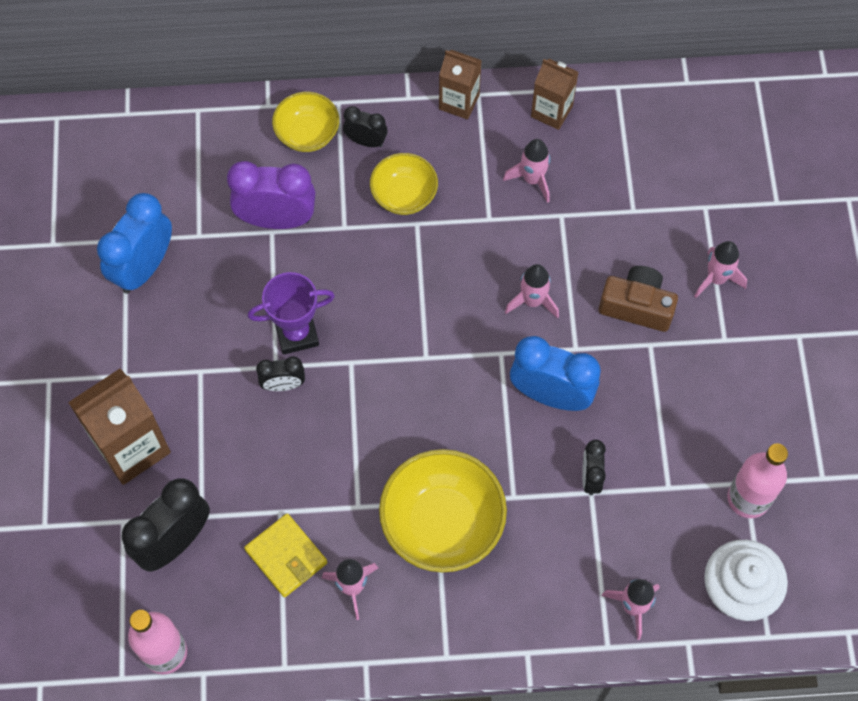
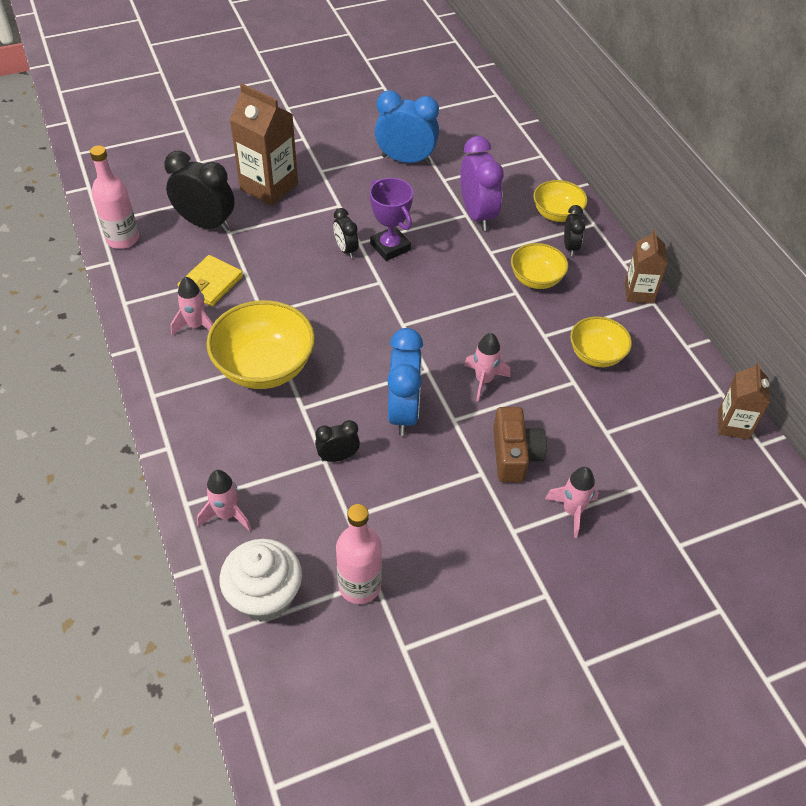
camera: 70 degrees right, 15 degrees down
pink rocket [503,139,550,203] -> yellow bowl [570,317,632,367]
brown carton [531,59,578,130] -> brown carton moved to [718,362,770,439]

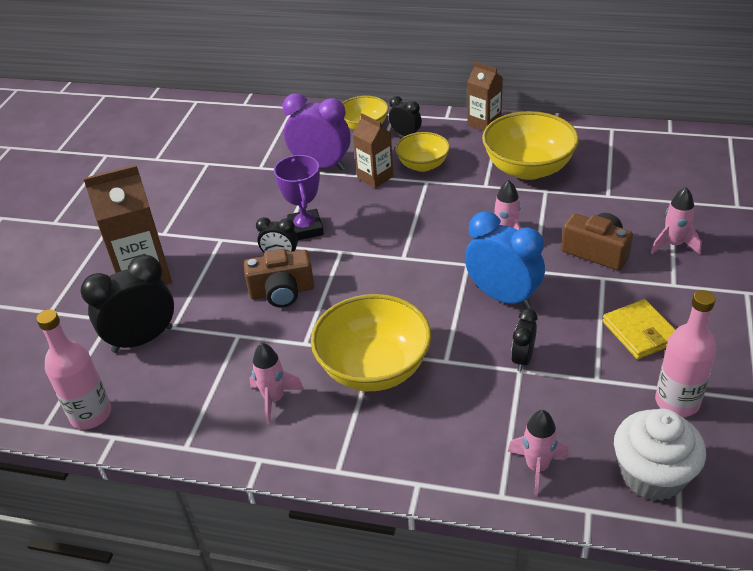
camera: 50 degrees left, 10 degrees down
yellow wallet [178,255,243,306] -> yellow wallet moved to [602,299,676,359]
purple trophy [370,178,413,261] -> purple trophy turned 75 degrees clockwise [274,155,324,240]
blue clock [375,90,439,165] -> none
yellow bowl [570,317,632,367] -> yellow bowl [482,111,579,180], size x1.69
brown carton [718,362,770,439] -> brown carton moved to [353,113,394,188]
none -> brown camera [244,249,314,308]

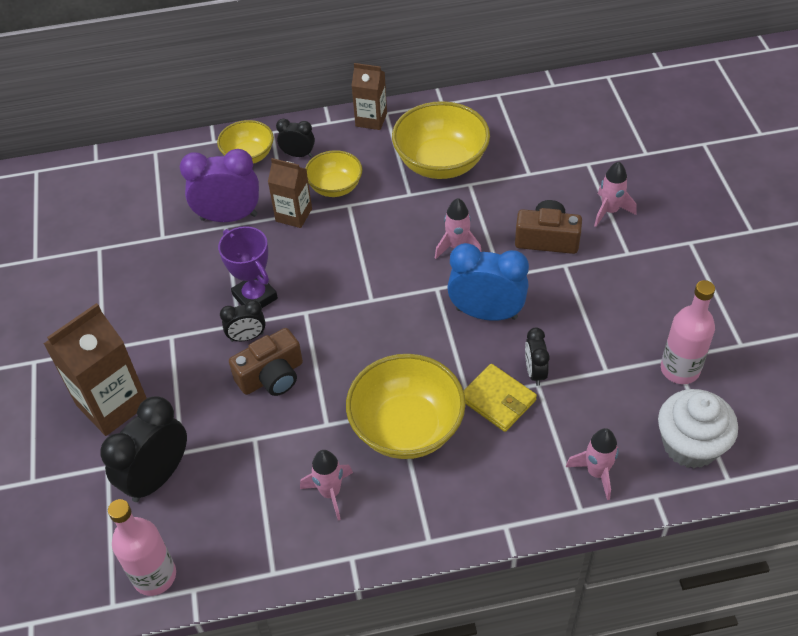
camera: 25 degrees left, 10 degrees up
yellow wallet [602,299,676,359] -> yellow wallet moved to [463,364,537,432]

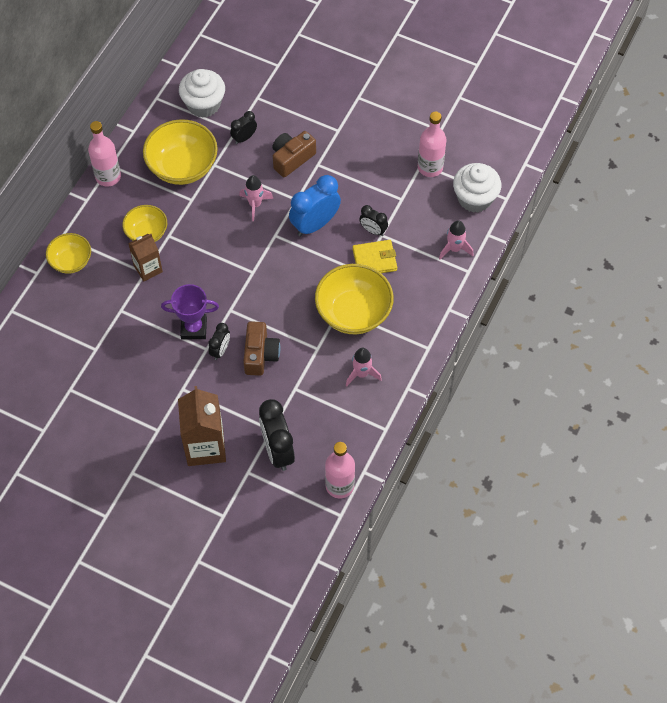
camera: 55 degrees left, 10 degrees up
purple clock [180,149,259,222] -> none
black clock [276,119,315,157] -> black clock moved to [230,111,257,144]
brown carton [352,63,387,130] -> pink bottle [88,121,121,186]
pink rocket [594,162,637,227] -> none
none -> white cupcake [179,69,225,118]

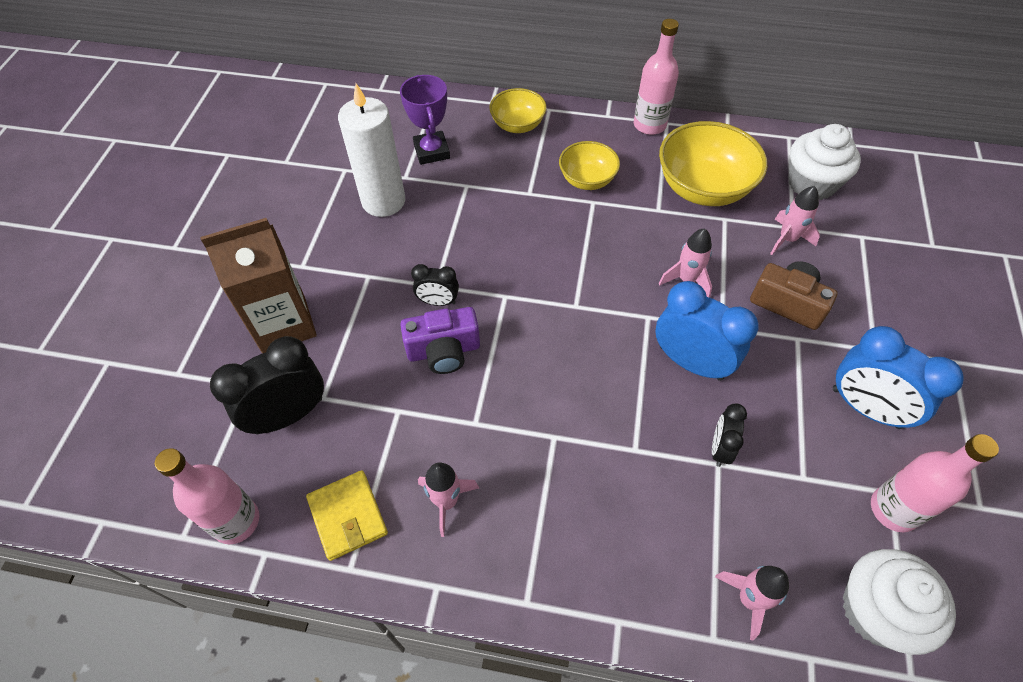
camera: 75 degrees right, 5 degrees down
brown carton [128,234,163,281] -> none
purple trophy [161,284,219,339] -> purple trophy moved to [400,75,450,165]
black clock [230,111,257,144] -> pink rocket [770,186,820,255]
brown camera [243,321,280,376] -> purple camera [400,307,480,374]
yellow bowl [315,264,394,334] -> none
yellow wallet [353,240,397,273] -> yellow wallet moved to [306,470,388,561]
none -> white candle [338,83,405,217]
none -> blue clock [833,326,963,429]

